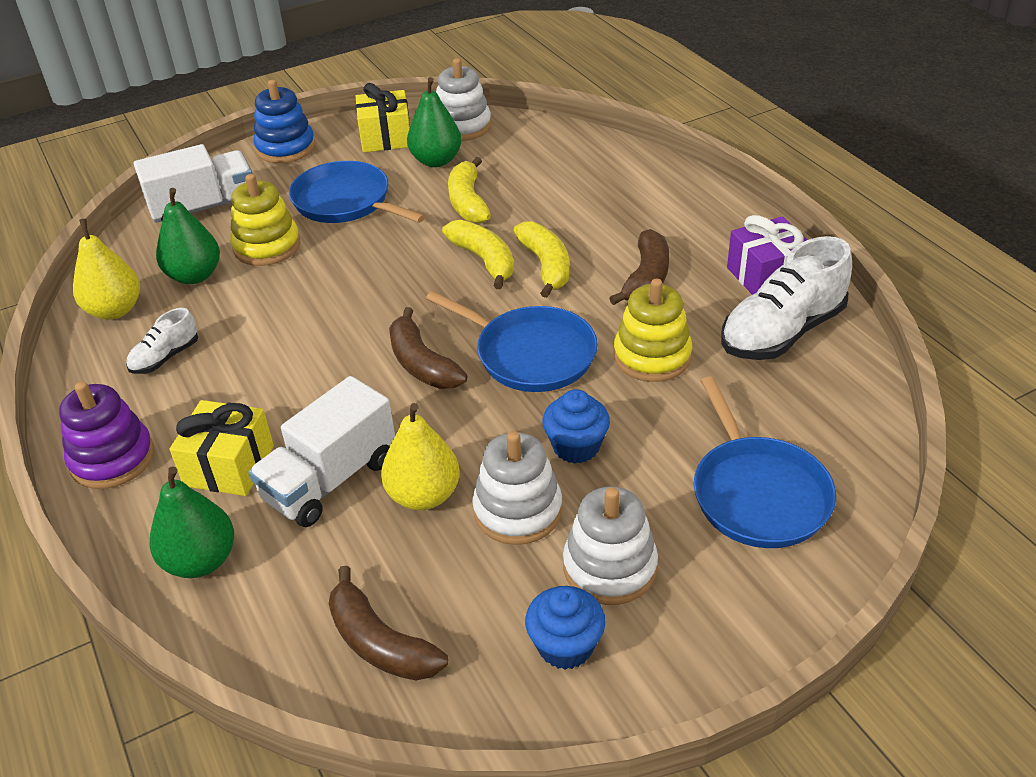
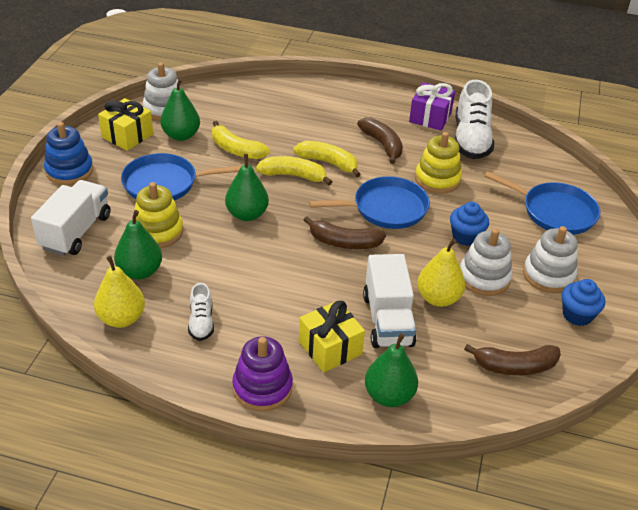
camera: 50 degrees left, 0 degrees up
none -> green pear [225,154,269,221]

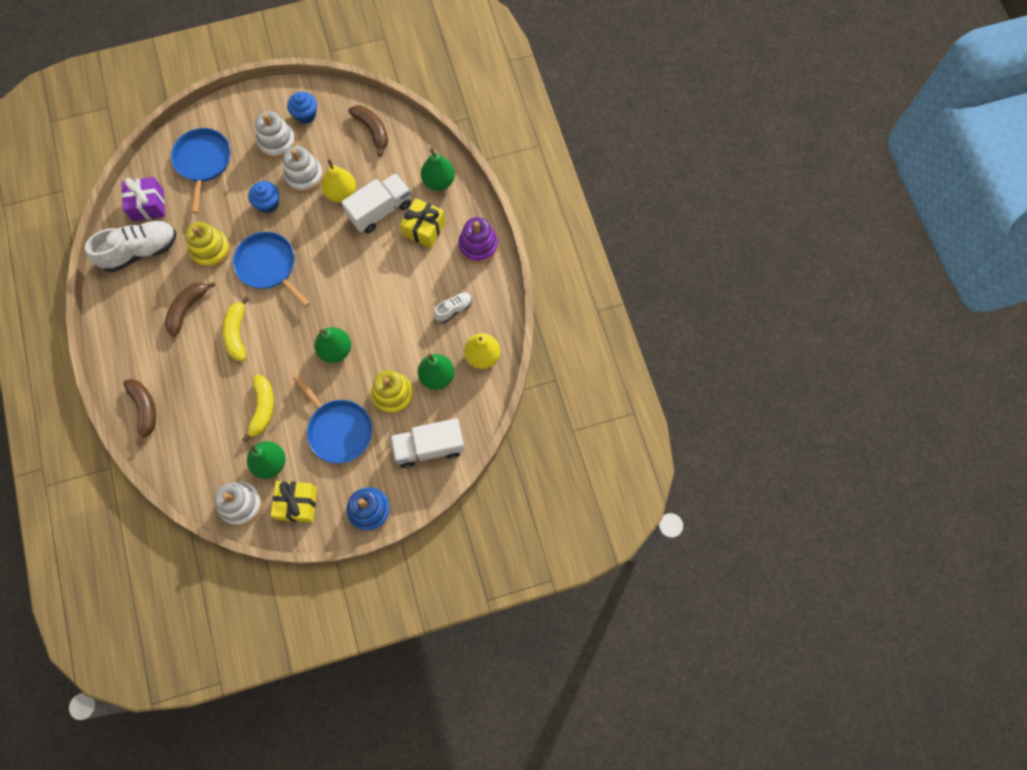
camera: 120 degrees left, 30 degrees up
yellow banana [256,156,332,185] -> none
brown banana [304,216,386,249] -> brown banana moved to [123,379,156,445]
purple gift [409,82,455,131] -> purple gift moved to [121,177,165,221]

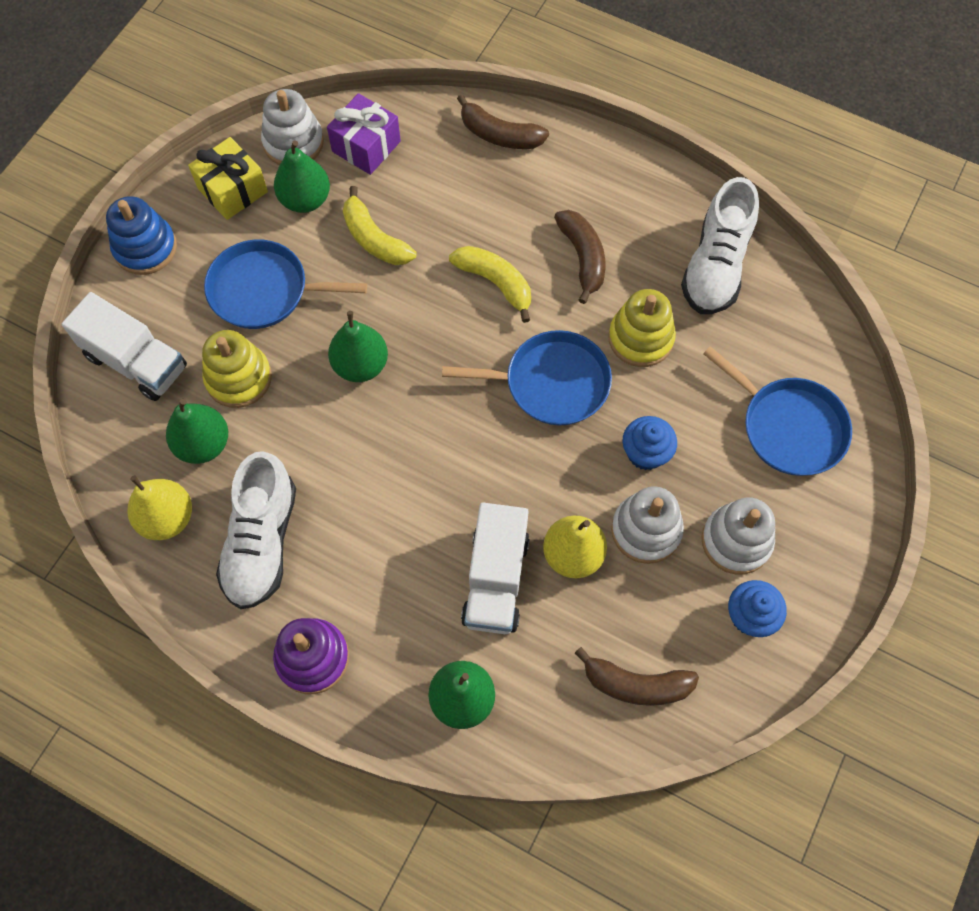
camera: 135 degrees right, 5 degrees down
purple gift [121,177,165,221] -> purple gift moved to [327,93,401,175]
white truck [390,418,465,468] -> white truck turned 90 degrees clockwise [62,292,187,401]
yellow gift [400,198,446,248] -> none
white shoe [434,292,472,323] -> white shoe [216,451,296,609], size x1.96

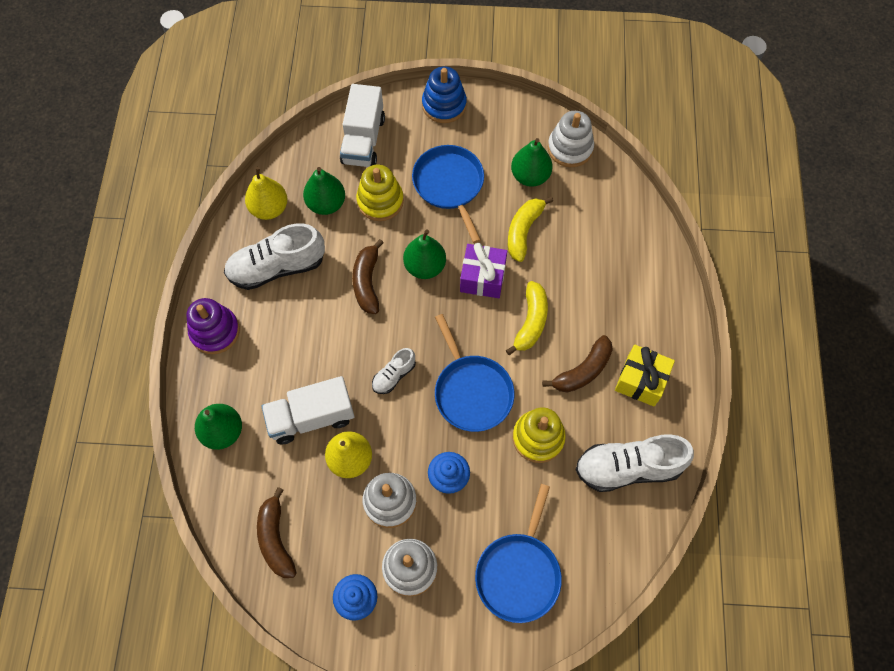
camera: 65 degrees right, 0 degrees up
yellow gift [188,137,268,220] -> yellow gift moved to [615,345,675,406]
purple gift [327,93,401,175] -> purple gift moved to [460,243,507,298]
brown banana [457,94,549,149] -> brown banana moved to [352,239,384,314]
none -> white shoe [372,348,416,394]

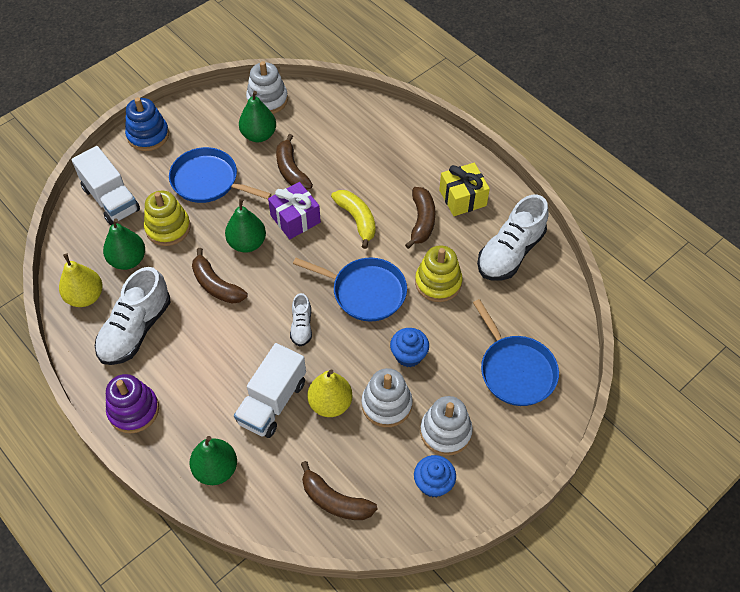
camera: 45 degrees left, 10 degrees down
yellow banana [508,197,553,262] -> brown banana [276,134,313,190]

